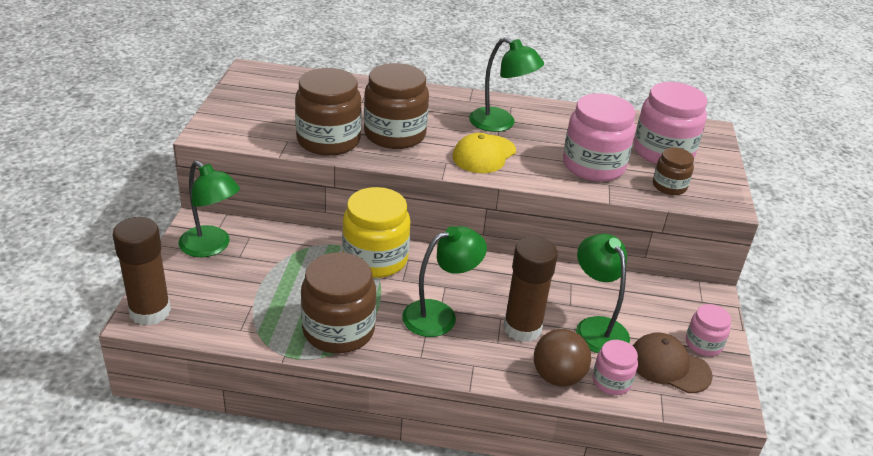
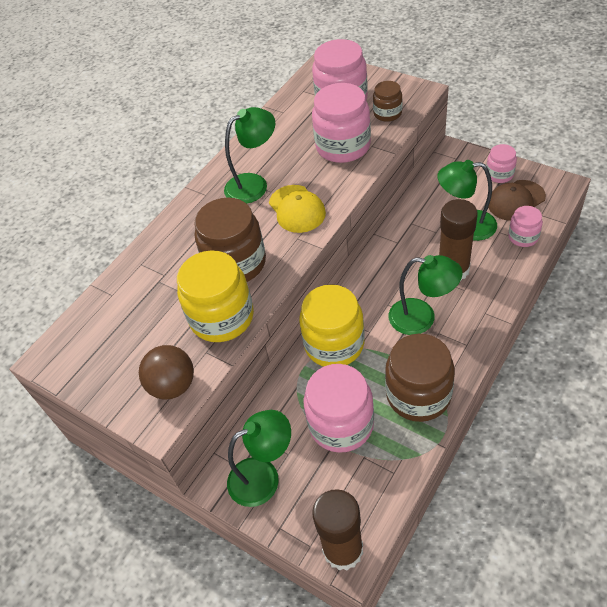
camera: 55 degrees left, 15 degrees up
brown jar [295,68,362,156] -> yellow jar [177,250,254,342]
green lamp [402,226,487,337] -> green lamp turned 105 degrees clockwise [389,255,463,335]
brown ball [534,329,591,387] -> brown ball moved to [139,345,194,400]
none -> pink jar [304,364,374,453]

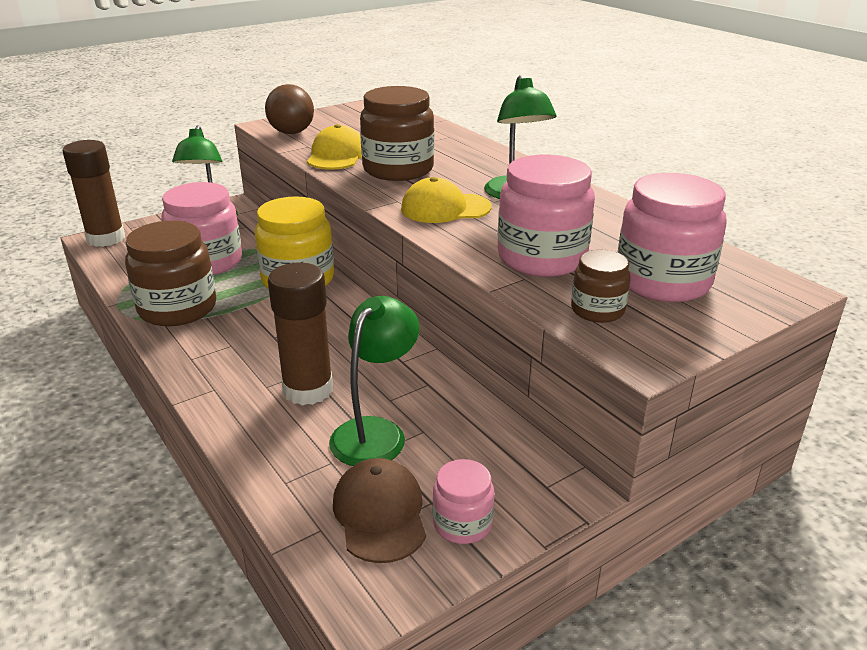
camera: 105 degrees right, 20 degrees down
yellow jar [177,250,254,342] -> yellow cap [307,124,362,169]
green lamp [389,255,463,335] -> none
pink jar [508,206,543,247] -> none

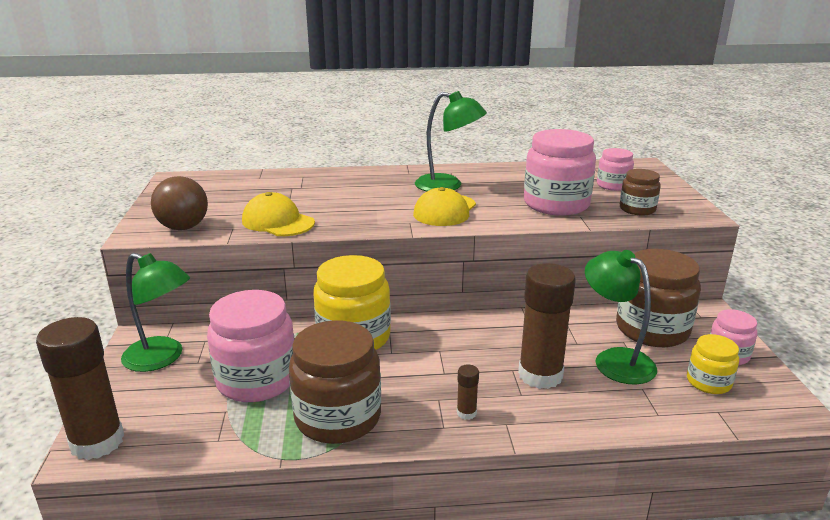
camera: 60 degrees left, 5 degrees down
brown cap [333,458,426,563] -> yellow jar [687,334,739,394]
brown jar [360,86,434,181] -> brown jar moved to [616,249,701,347]
pink jar [618,173,726,302] -> pink jar [597,148,634,191], size x0.53
none -> brown glue stick [457,364,479,420]

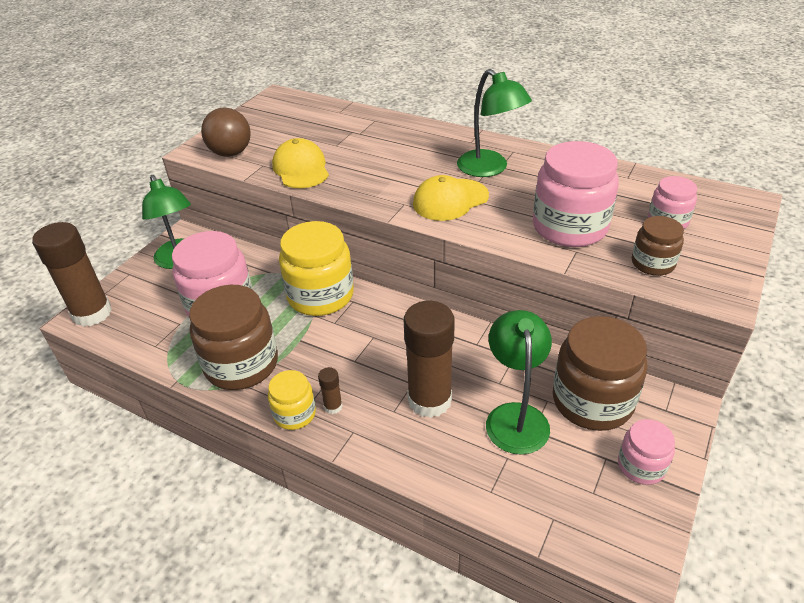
camera: 35 degrees right, 15 degrees up
yellow jar [687,334,739,394] -> yellow jar moved to [268,370,316,430]

